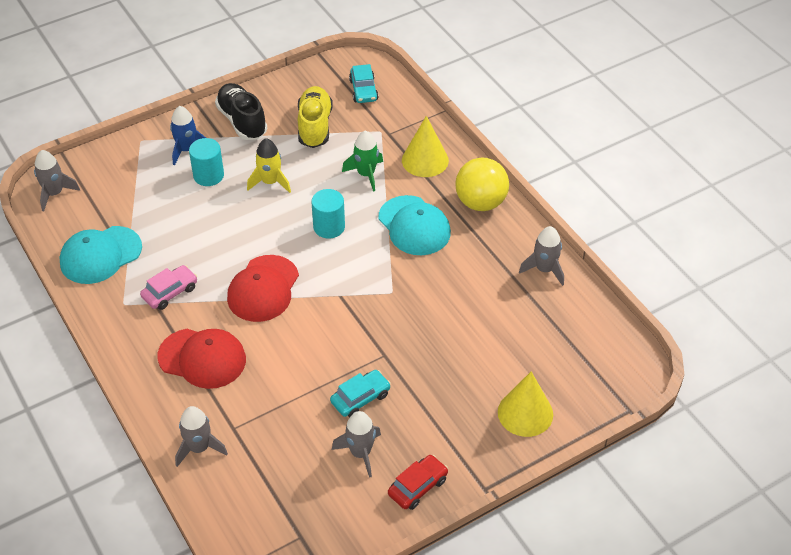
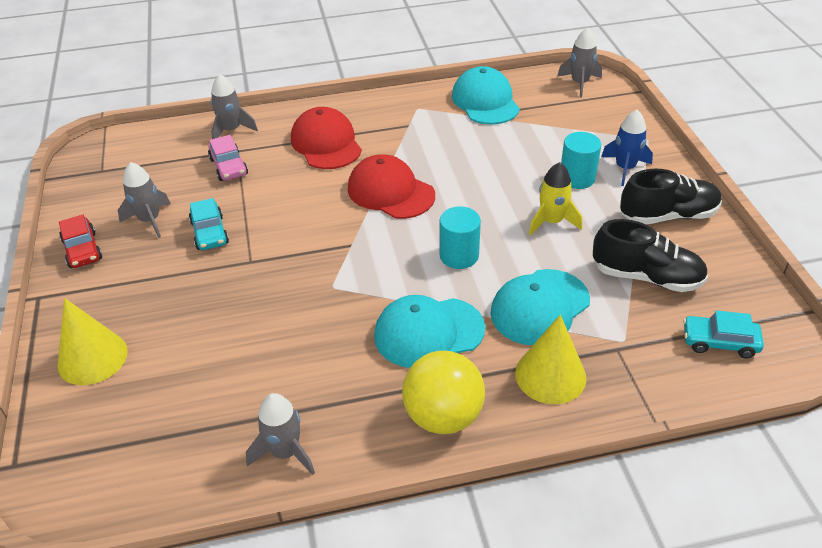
camera: 110 degrees right, 5 degrees down
pink car [140,265,197,310] -> pink car moved to [208,135,248,181]
red cap [157,329,246,389] -> red cap turned 120 degrees clockwise [291,107,362,169]
yellow shoe [298,86,333,148] -> black shoe [593,219,708,292]
green rocket [342,131,383,192] -> turquoise cap [490,269,590,345]

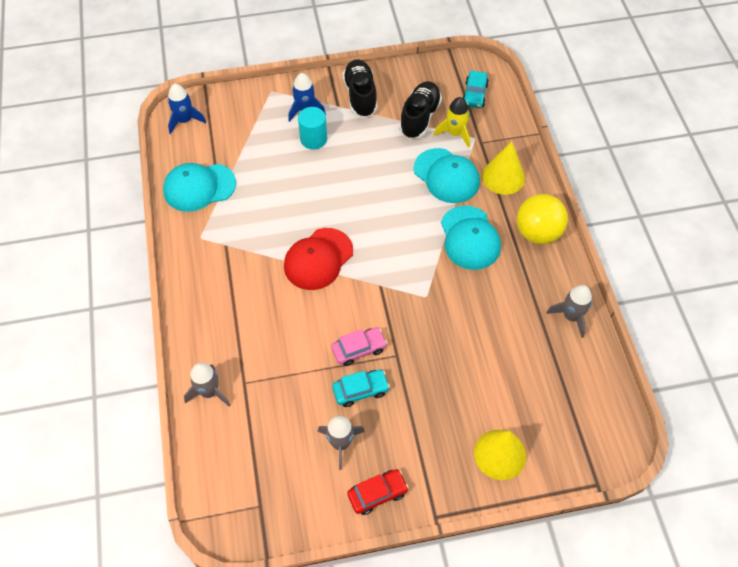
camera: 90 degrees left, 15 degrees up
pink car [208,135,248,181] -> pink car moved to [331,327,387,366]
red cap [291,107,362,169] -> none
turquoise cylinder [440,206,481,269] -> none
yellow rocket [529,162,582,236] -> yellow rocket moved to [434,97,470,148]
grey rocket [557,28,602,97] -> blue rocket [168,84,206,134]

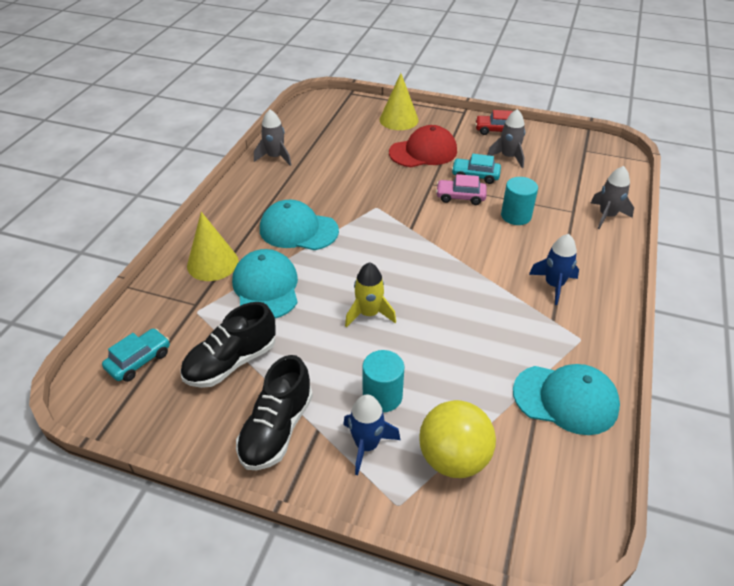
camera: 150 degrees left, 15 degrees down
blue rocket [168,84,206,134] -> blue rocket moved to [529,234,579,305]
red cap [284,228,353,290] -> red cap moved to [389,125,457,167]
yellow rocket [434,97,470,148] -> yellow rocket moved to [345,262,396,327]
turquoise cap [441,206,501,270] -> turquoise cap turned 90 degrees counterclockwise [260,200,339,250]
yellow ball [517,194,568,244] -> yellow ball moved to [419,400,496,478]
none -> turquoise cylinder [501,177,538,225]

